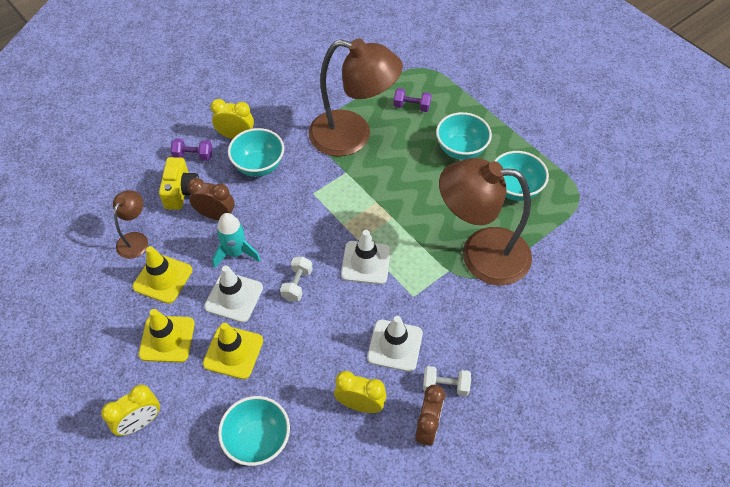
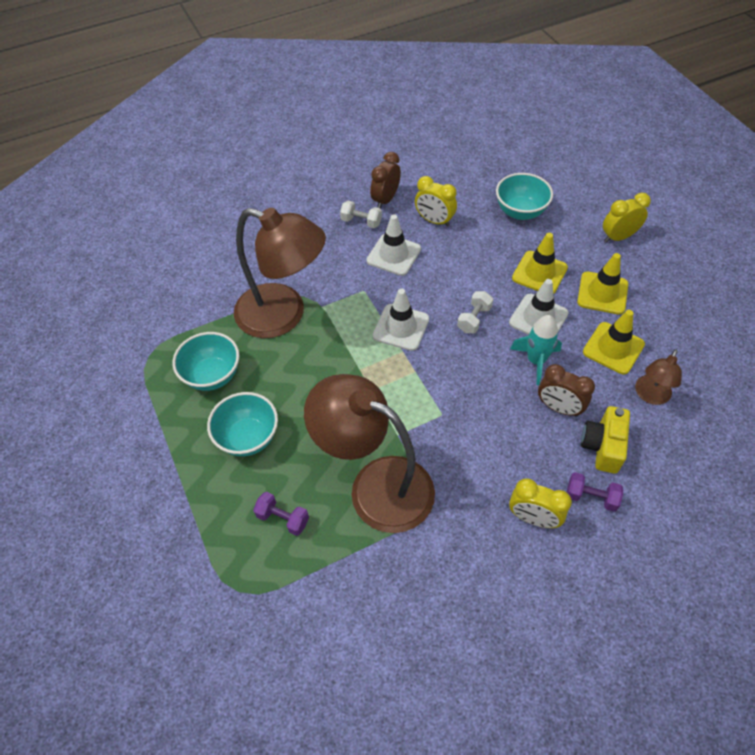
camera: 165 degrees left, 0 degrees up
turquoise bowl [228,128,284,177] -> none

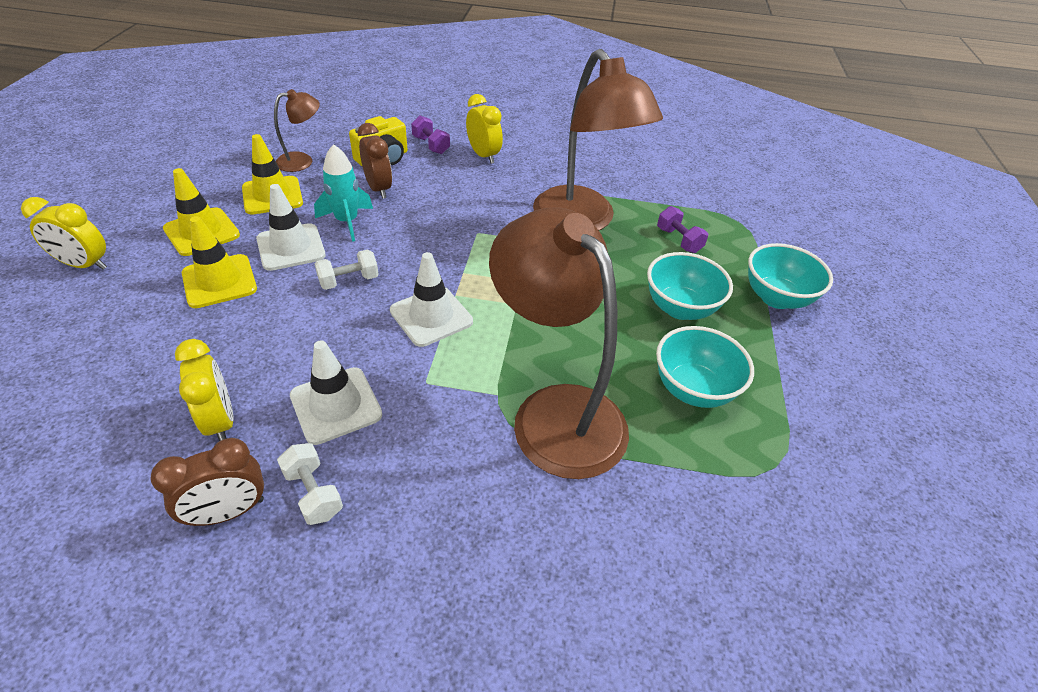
camera: 150 degrees left, 10 degrees down
turquoise bowl [496,173,553,220] -> turquoise bowl moved to [748,243,833,309]

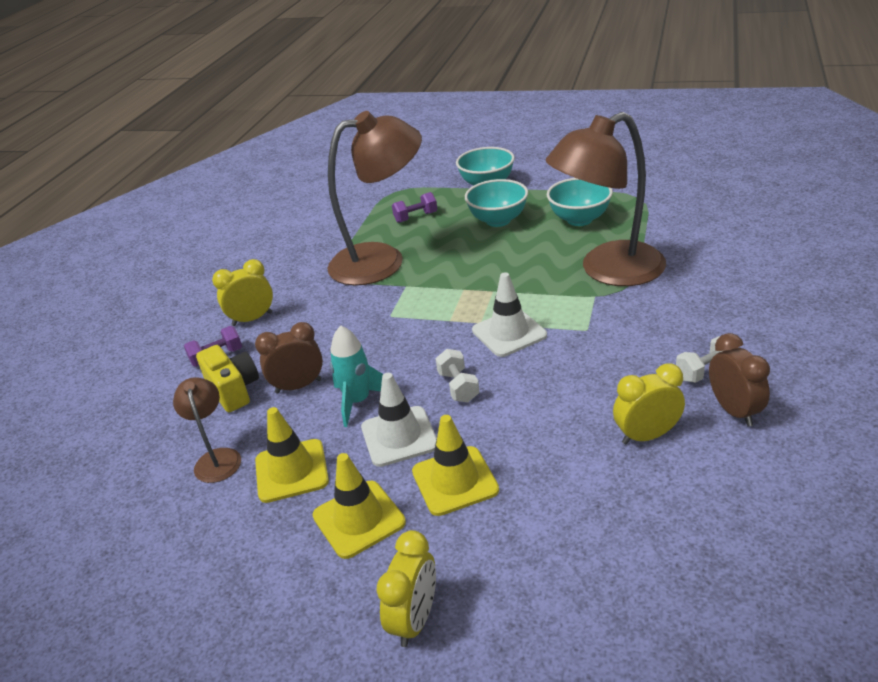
camera: 75 degrees left, 10 degrees down
white traffic cone [290,340,382,445] -> none

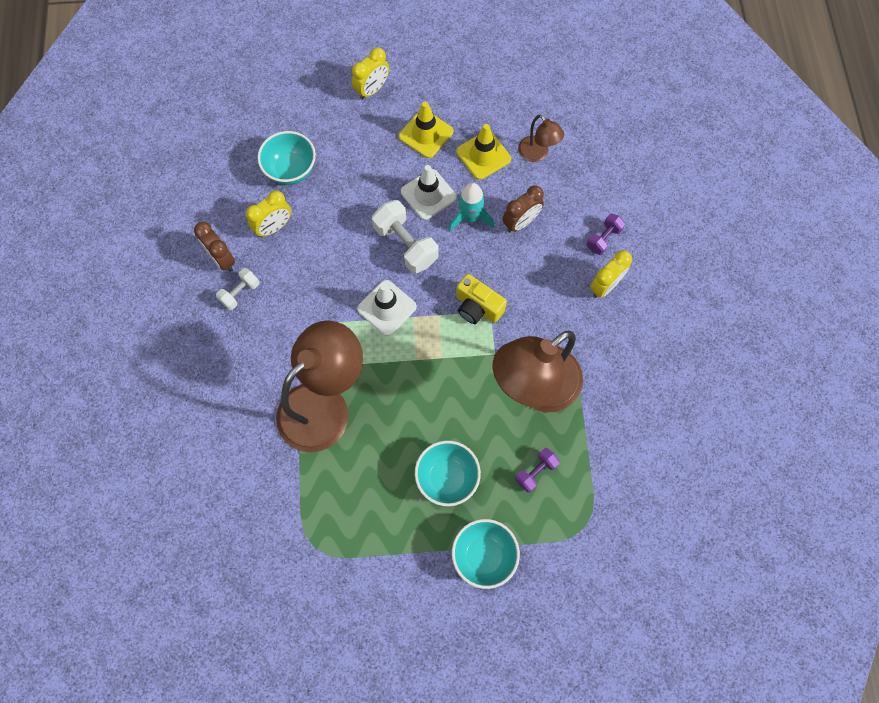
camera: 155 degrees right, 35 degrees up
yellow camera [196,345,259,412] -> yellow camera moved to [456,274,507,324]
yellow clock [377,530,436,647] -> yellow clock turned 135 degrees counterclockwise [352,48,389,100]
yellow traffic cone [412,415,499,516] -> none
white dumbbell [435,349,480,402] -> white dumbbell [372,200,439,274], size x1.74
turquoise bowl [547,178,613,226] -> turquoise bowl moved to [257,131,316,185]

